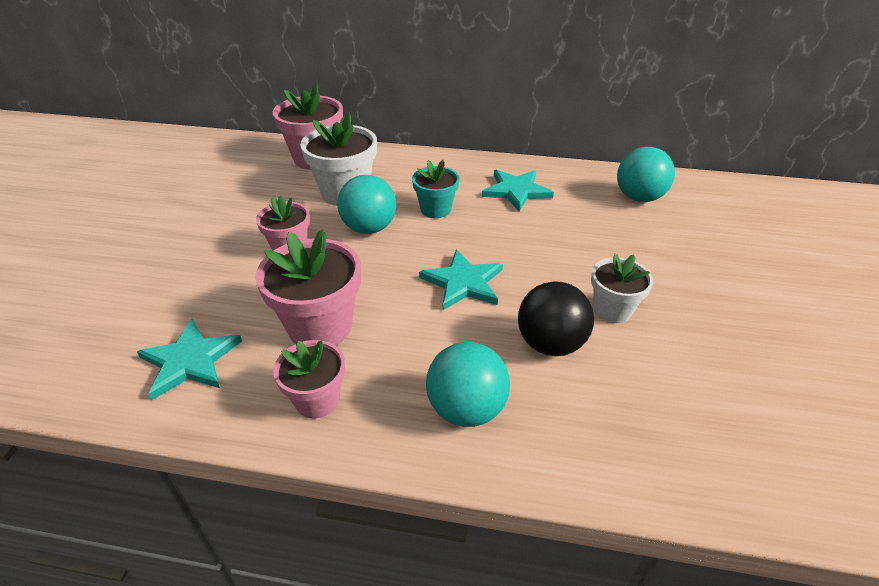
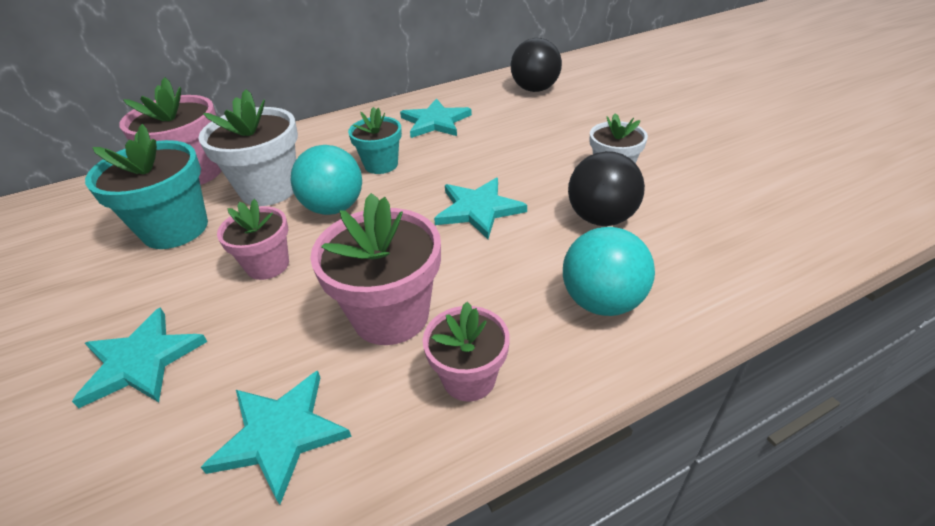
camera: 35 degrees left, 0 degrees up
turquoise ball [617,147,675,202] -> black ball [511,38,562,92]
none -> turquoise star [72,307,208,408]
none -> turquoise flower pot [85,124,208,249]

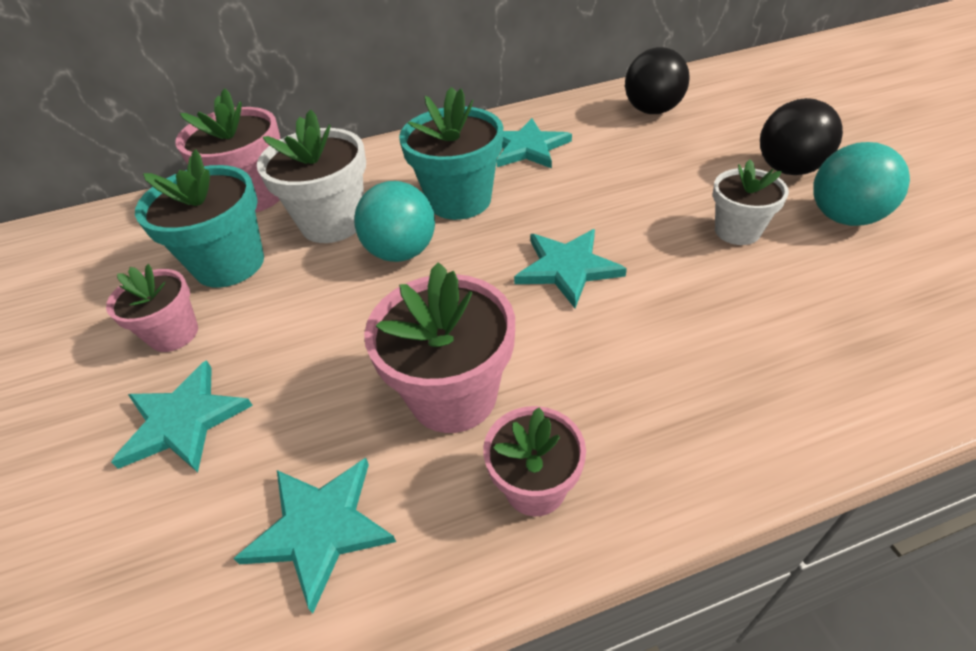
camera: 10 degrees right, 5 degrees up
pink flower pot [217,199,289,280] -> pink flower pot moved to [106,264,198,352]
turquoise flower pot [348,107,402,174] -> turquoise flower pot [399,87,503,220], size x1.62
turquoise ball [563,227,655,316] -> turquoise ball moved to [813,142,910,226]
black ball [568,151,645,226] -> black ball moved to [760,98,843,175]

